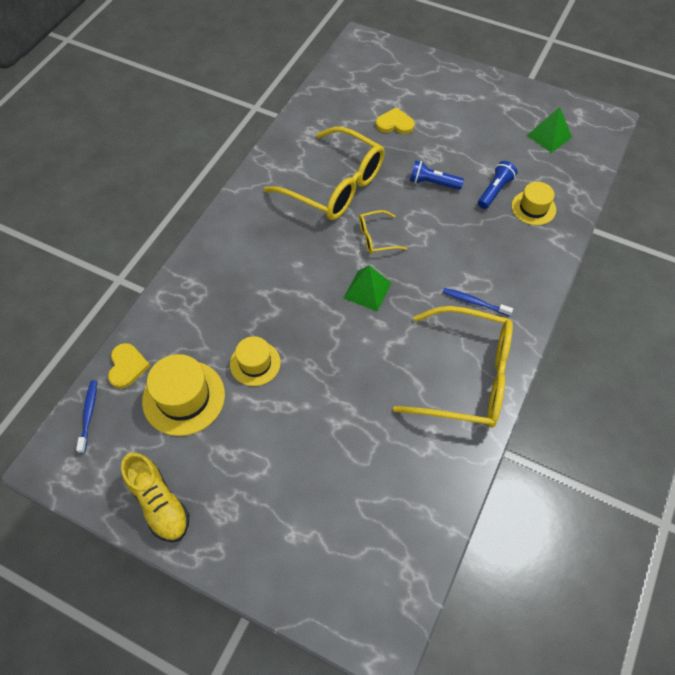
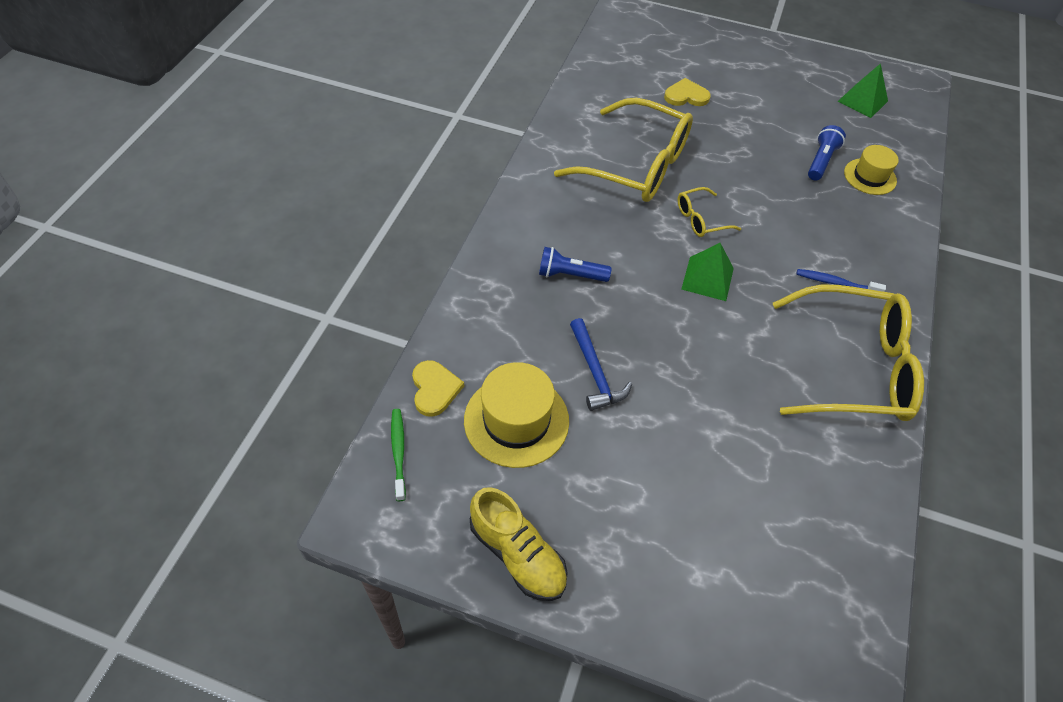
camera: 10 degrees left, 5 degrees down
blue toothbrush [76,380,97,454] -> green toothbrush [391,409,406,501]
yellow hat [230,336,281,386] -> blue hammer [570,318,632,411]
blue flashlight [410,160,464,190] -> blue flashlight moved to [539,247,612,282]

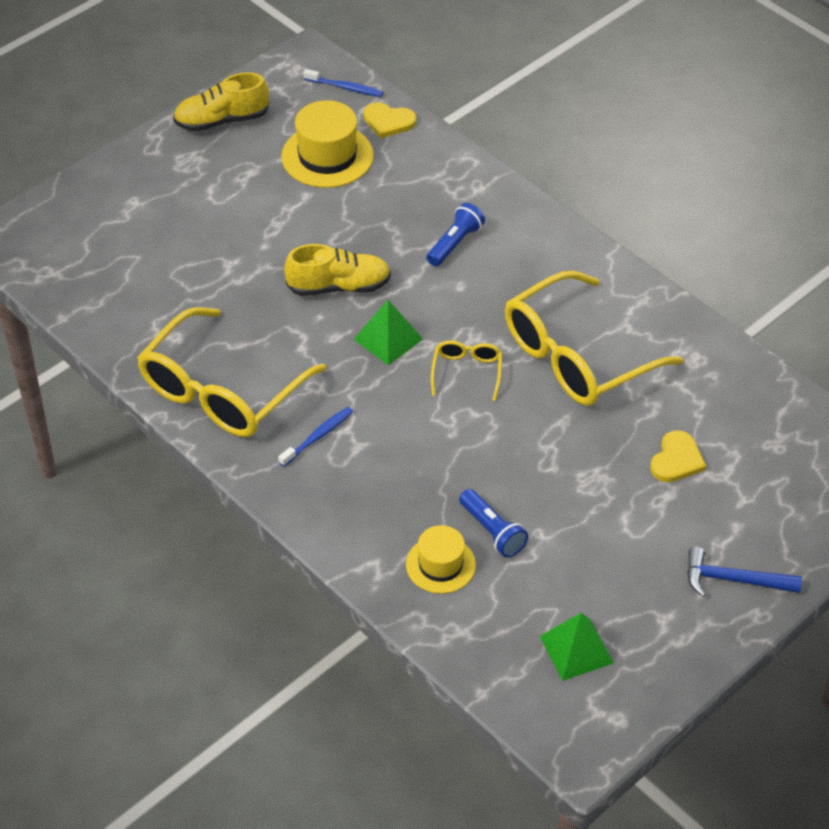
camera: 120 degrees right, 5 degrees down
green toothbrush [391,409,406,501] -> blue toothbrush [304,69,383,97]
blue hammer [570,318,632,411] -> blue hammer moved to [687,547,802,597]
none -> yellow shoe [284,244,391,296]

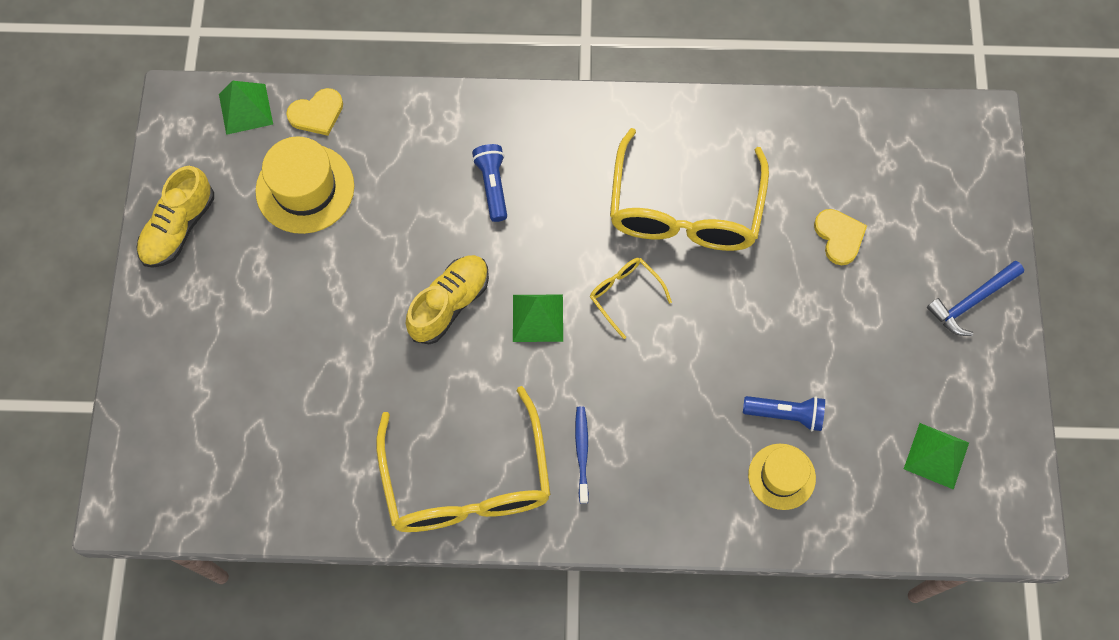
camera: 45 degrees left, 20 degrees up
blue toothbrush [304,69,383,97] -> green pyramid [219,81,273,135]

